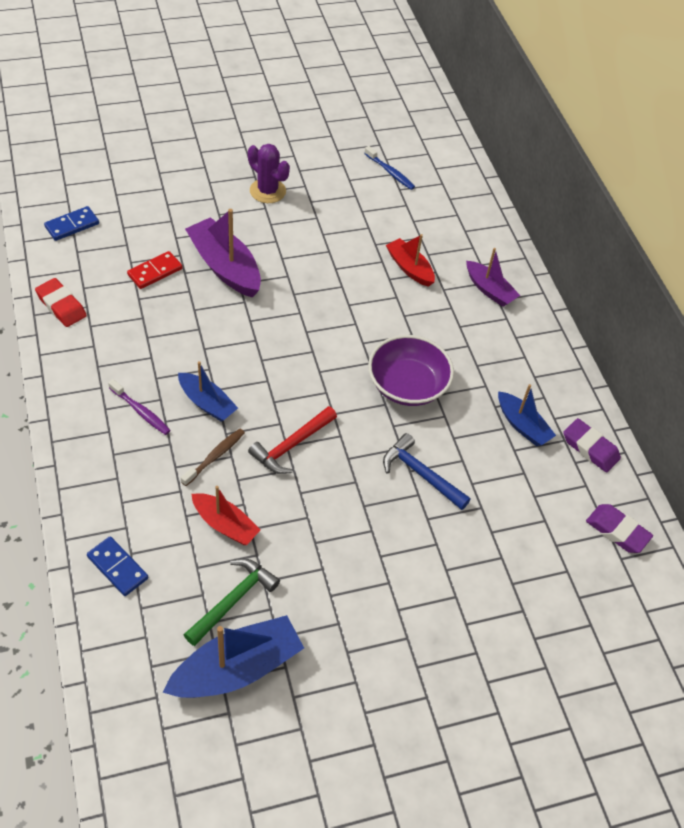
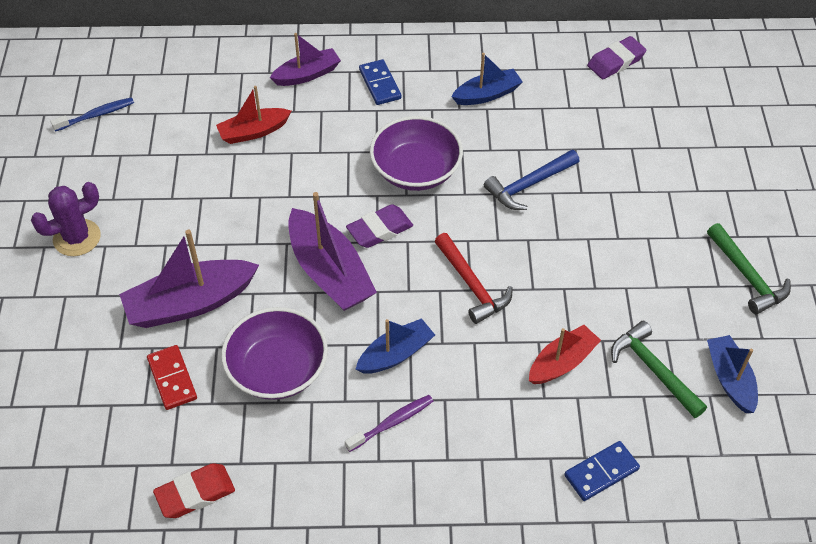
camera: 70 degrees left, 0 degrees up
blue domino [44,206,99,241] -> blue domino moved to [359,59,402,105]
blue boat [163,615,304,698] -> blue boat [707,335,758,413], size x0.62
brown toothbrush [181,429,245,486] -> none
purple eraser [563,418,621,472] -> purple eraser moved to [346,204,413,248]
none -> purple bowl [221,307,328,400]
none -> purple boat [288,192,377,311]
none -> green hammer [707,223,791,315]

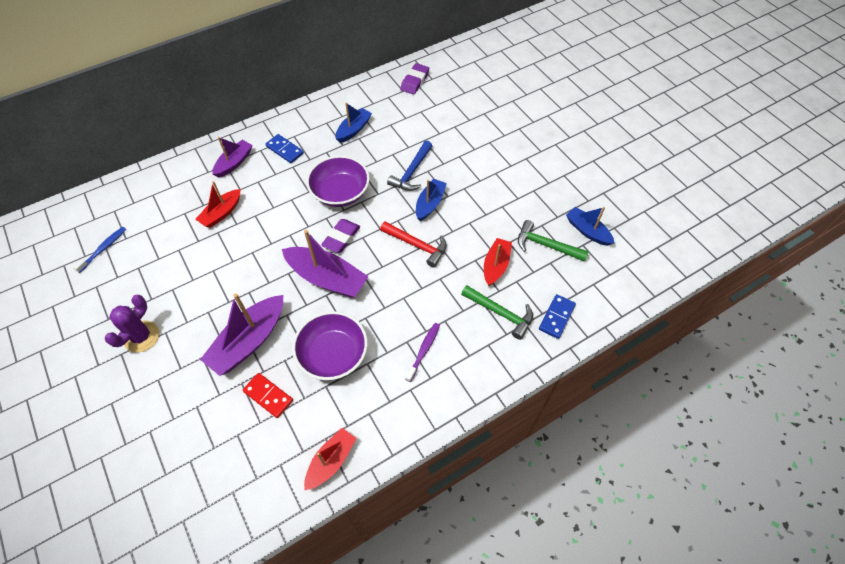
camera: 30 degrees left, 5 degrees up
red eraser [153,463,235,518] -> red boat [304,428,357,491]
blue boat [356,318,435,374] -> blue boat moved to [416,179,447,221]
green hammer [707,223,791,315] -> green hammer moved to [461,285,533,340]

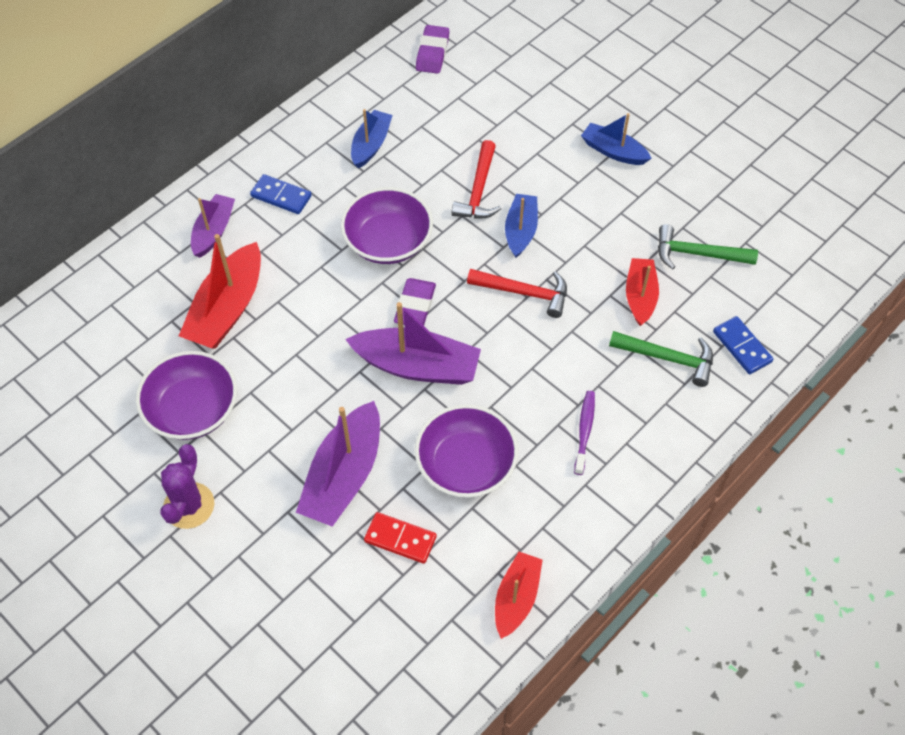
camera: 15 degrees left, 0 degrees up
blue toothbrush [73,227,126,273] -> none
red boat [195,181,241,228] -> red boat [179,234,261,349], size x1.63
blue hammer [387,141,432,191] -> red hammer [451,140,501,218]
blue domino [539,294,576,339] -> blue domino turned 45 degrees counterclockwise [713,316,773,374]
blue boat [566,207,614,246] -> blue boat moved to [581,113,652,165]
none -> purple bowl [136,351,237,440]

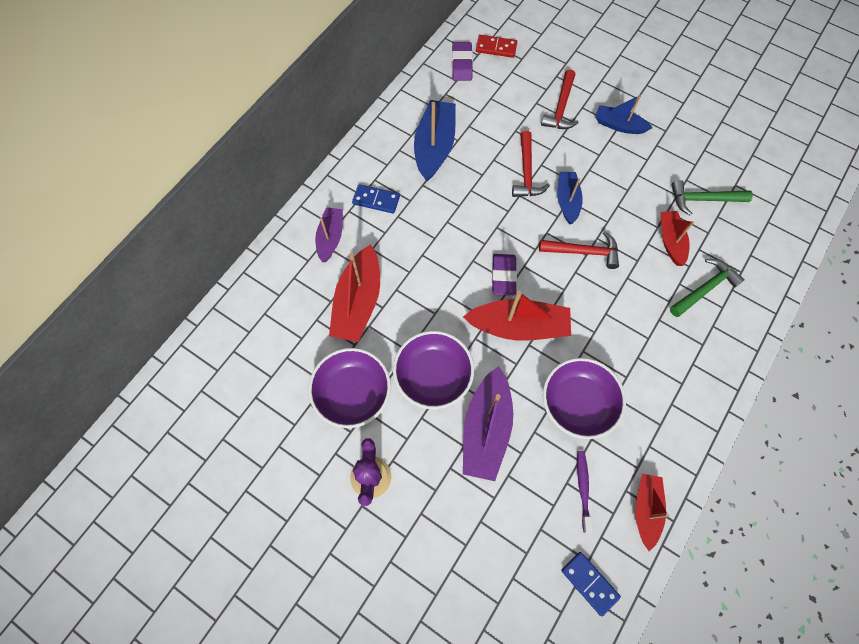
camera: 10 degrees left, 10 degrees up
purple bowl [341,187,433,264] -> purple bowl moved to [393,331,474,409]
purple boat [345,302,481,385] -> red boat [463,291,571,341]
blue boat [351,109,393,169] -> blue boat [414,100,456,181], size x1.63
red domino [364,512,437,564] -> red domino moved to [476,35,517,58]
purple toothbrush [574,391,595,475] -> purple toothbrush moved to [577,451,593,533]
green hammer [609,331,713,387] -> green hammer turned 45 degrees counterclockwise [670,259,745,317]
blue domino [713,316,773,374] -> blue domino moved to [561,552,621,617]
none -> red hammer [541,70,579,129]

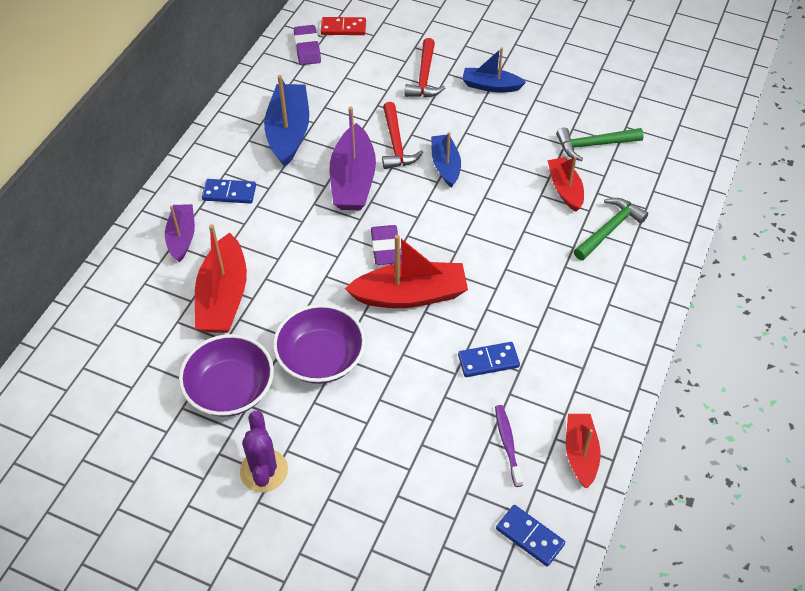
camera: 10 degrees left, 15 degrees down
purple boat [463,366,513,481] -> purple boat moved to [329,106,376,210]
red hammer [539,232,619,269] -> none
purple bowl [543,358,626,439] -> blue domino [458,342,520,377]

